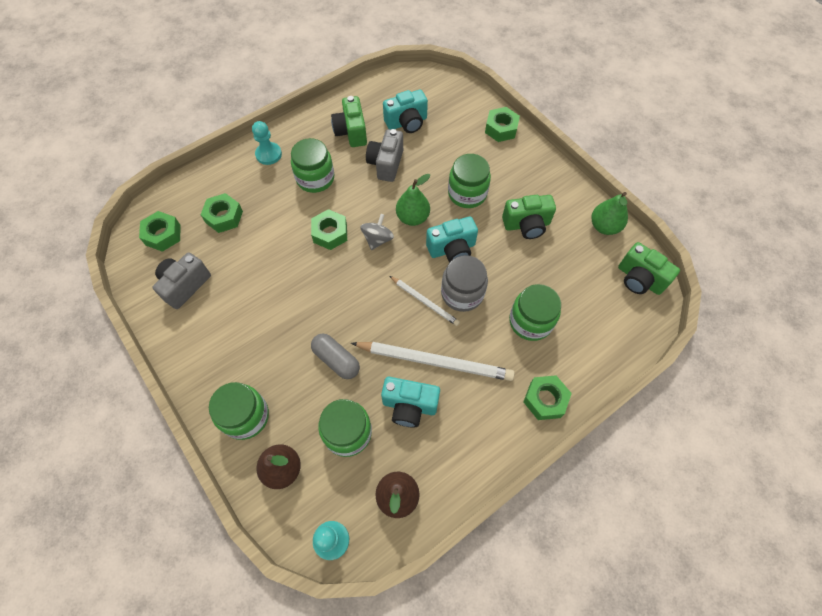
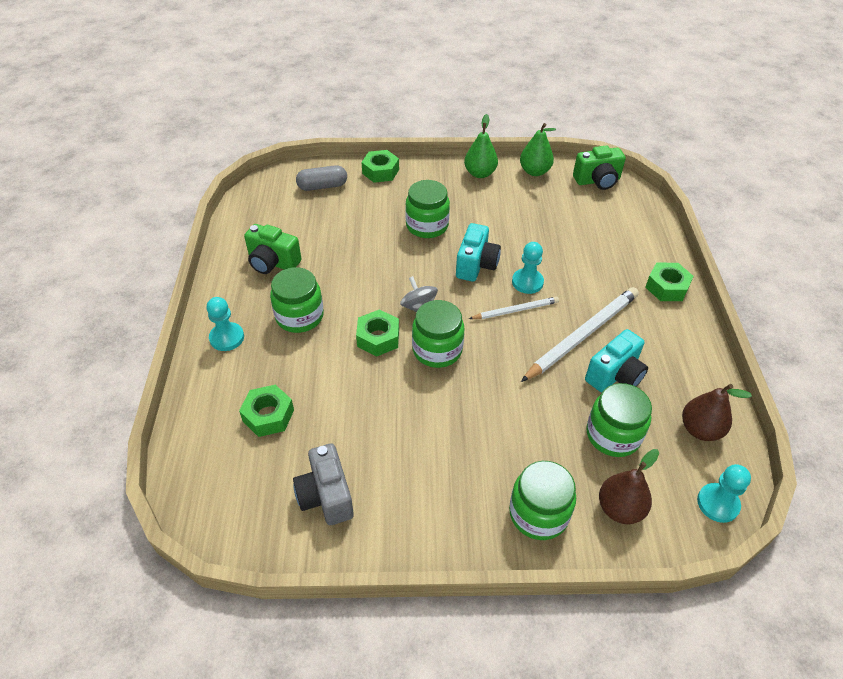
camera: 55 degrees left, 15 degrees down
green nut [139,211,181,252] -> none
grey capsule [311,334,360,379] -> grey capsule moved to [296,165,347,191]
grey camera [366,129,403,182] -> none
turquoise camera [383,90,428,133] -> none
green pear [396,174,430,226] -> green pear moved to [464,114,498,178]
grey jar [441,255,488,312] -> turquoise pawn [512,242,544,294]
green camera [502,195,556,239] -> none
green jar [509,284,561,341] -> green jar moved to [412,300,464,368]

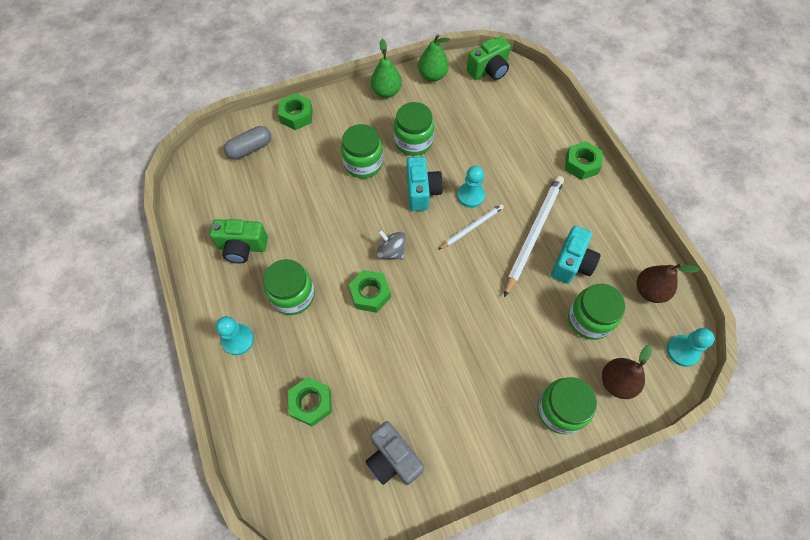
camera: 20 degrees left, 15 degrees up
green jar [412,300,464,368] -> green jar moved to [394,102,434,156]

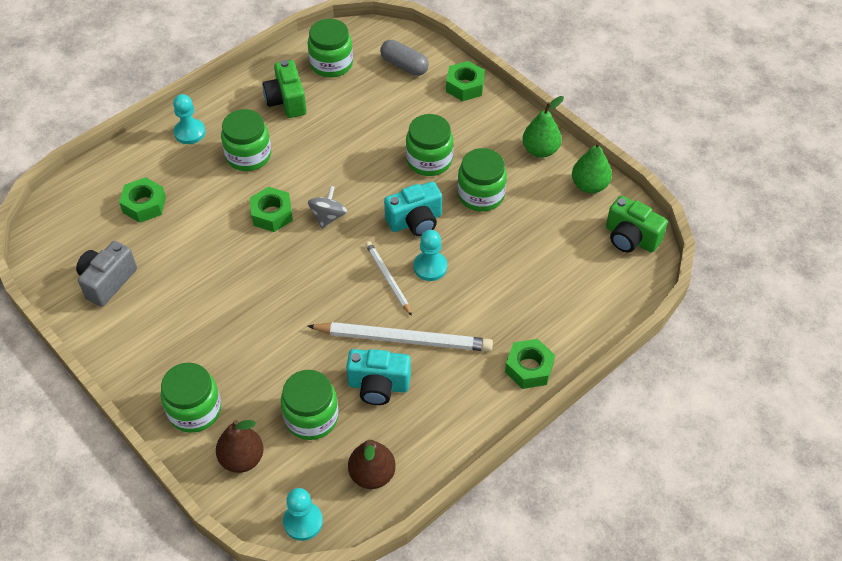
camera: 70 degrees right, 10 degrees down
white pencil [438,204,504,250] -> white pencil turned 150 degrees counterclockwise [365,241,412,316]
none -> green jar [308,19,353,78]

